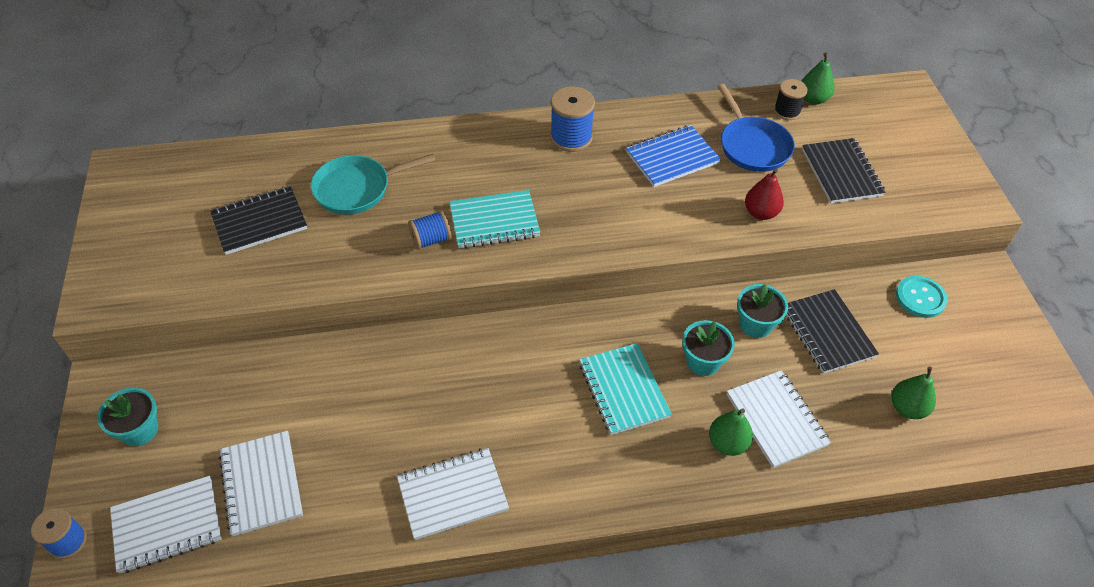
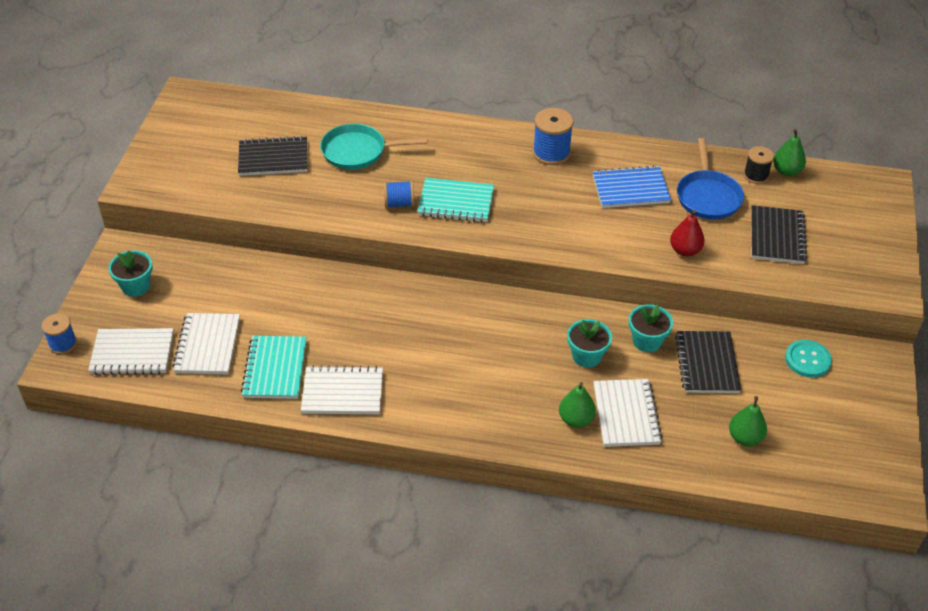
camera: 20 degrees right, 5 degrees down
turquoise notebook [579,343,672,435] -> turquoise notebook moved to [241,336,306,399]

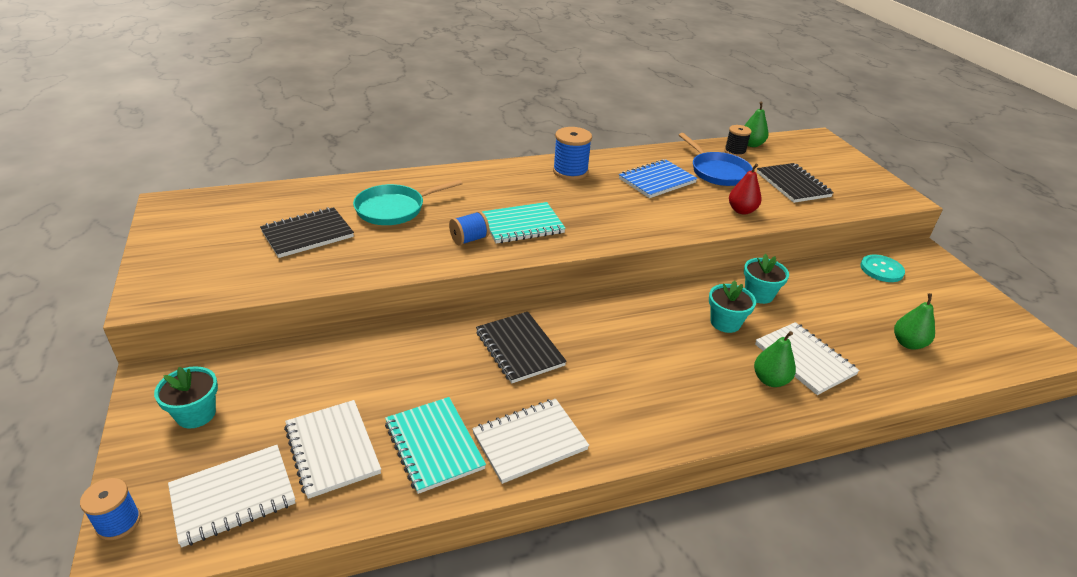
camera: 30 degrees left, 10 degrees down
black notebook [675,331,741,393] -> black notebook moved to [476,312,567,383]

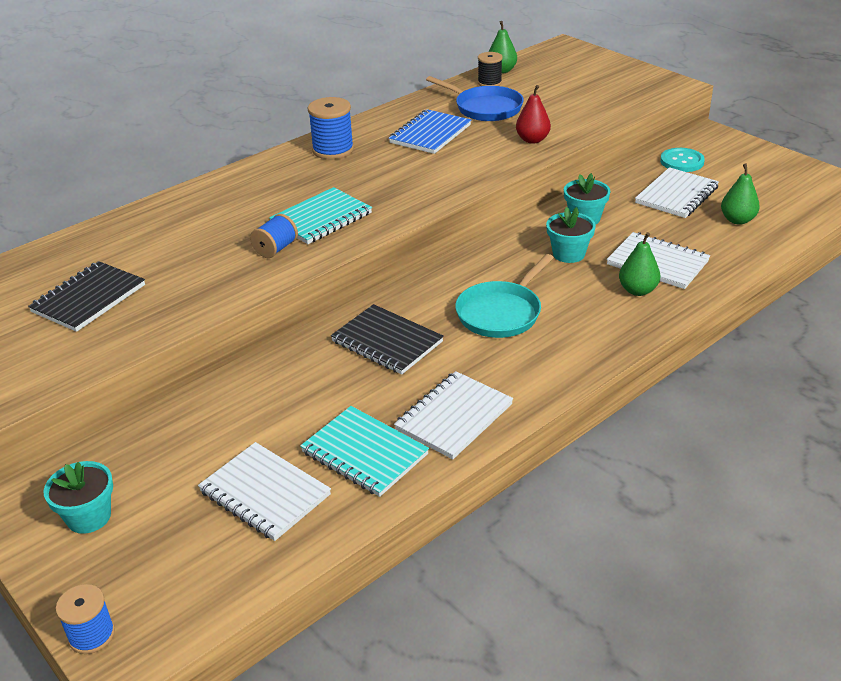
camera: 20 degrees left, 0 degrees up
white notebook [168,445,296,547] -> white notebook moved to [635,167,719,218]
turquoise pan [353,179,463,225] -> turquoise pan moved to [455,254,554,338]
black notebook [757,163,834,203] -> none

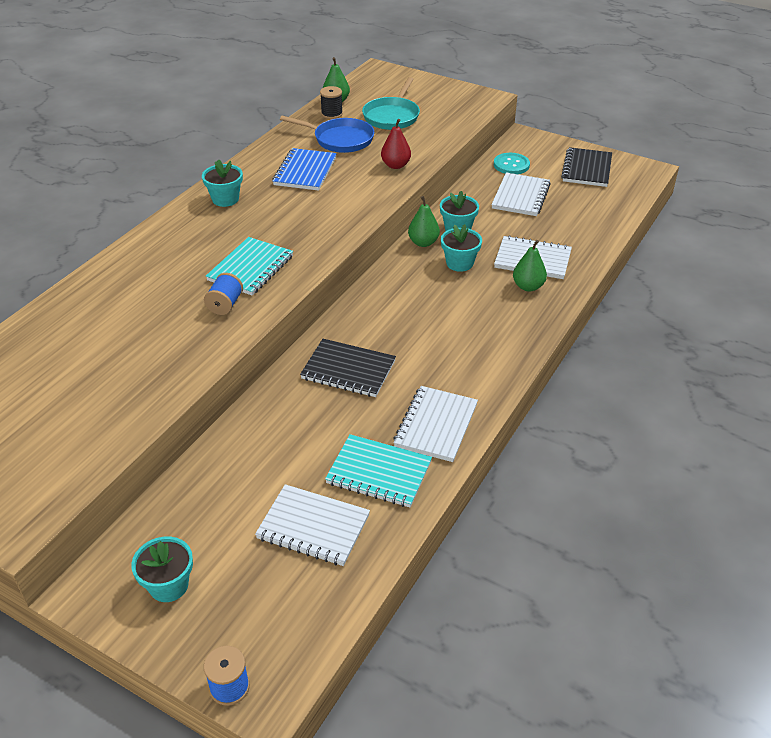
camera: 20 degrees left, 5 degrees up
black notebook [28,261,145,332] -> black notebook moved to [561,147,612,187]
blue spool [308,97,354,159] -> turquoise flower pot [202,159,243,207]
turquoise pan [455,254,554,338] -> turquoise pan moved to [362,77,420,130]
green pear [721,164,760,225] -> green pear moved to [408,196,440,247]

